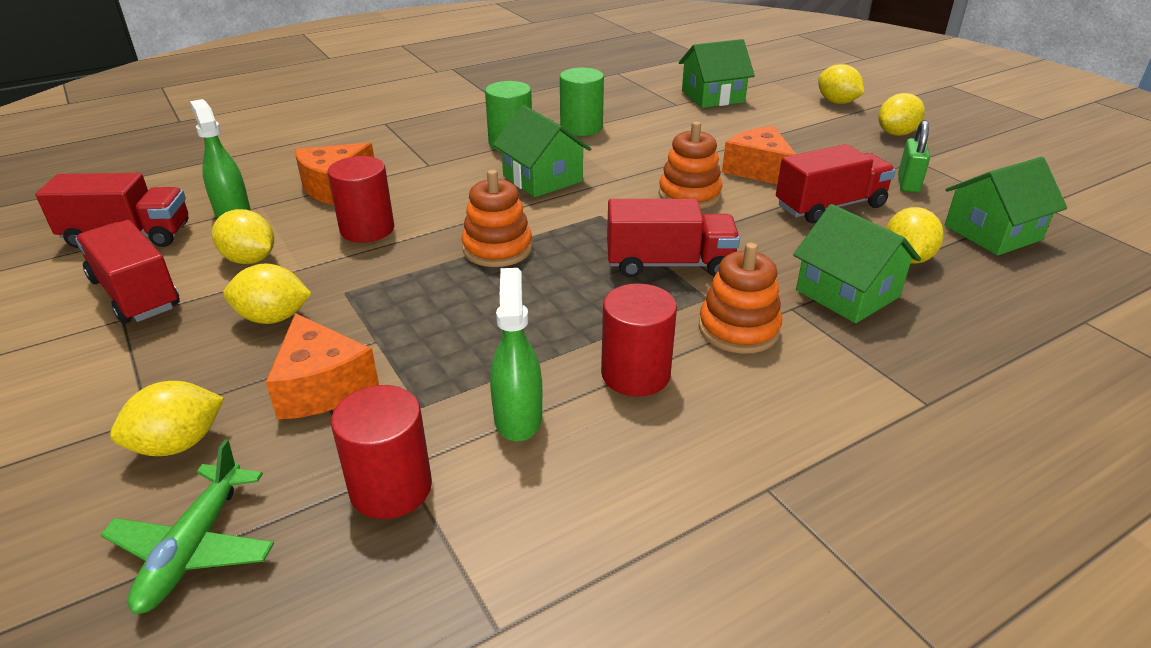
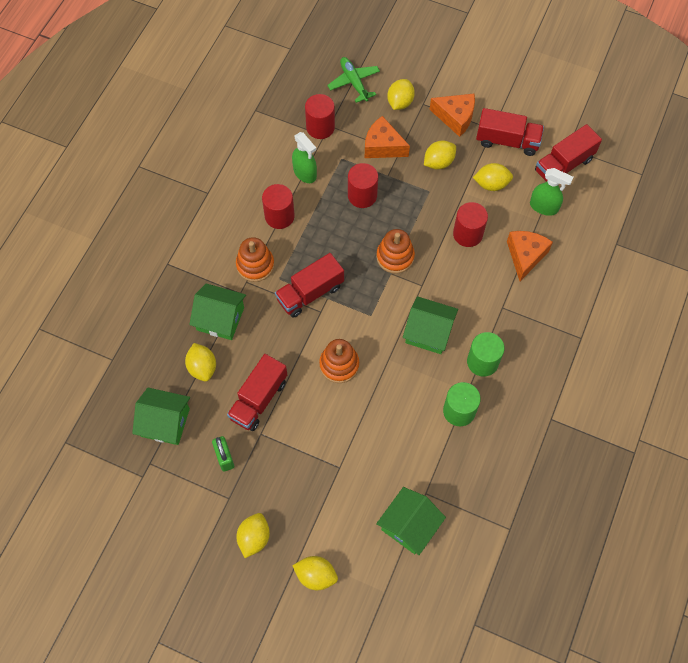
camera: 145 degrees right, 30 degrees up
orange cheese [722,126,796,184] -> orange cheese moved to [430,94,475,137]
green house [945,157,1067,256] -> green house turned 75 degrees clockwise [132,388,190,445]
none -> red cylinder [348,163,378,208]

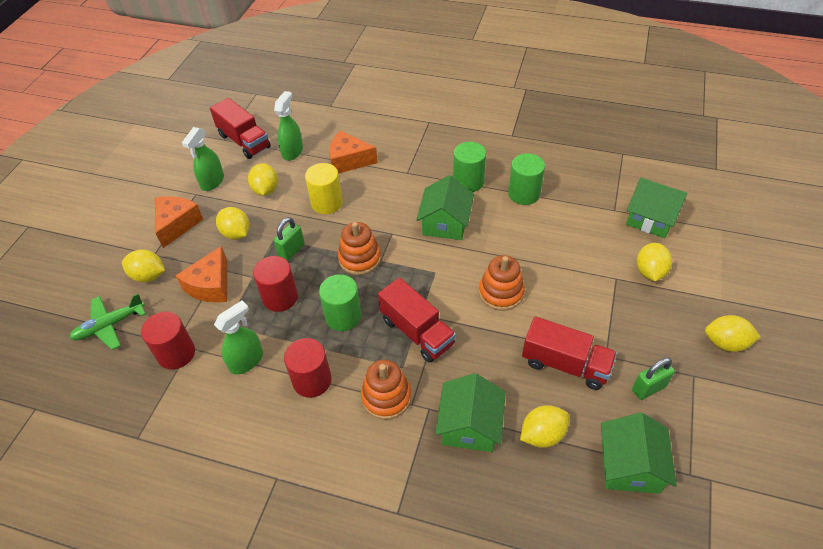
camera: 95 degrees left, 15 degrees down
yellow lemon [292,556,338,590] -> yellow lemon moved to [637,243,672,281]
red cylinder [453,202,488,247] -> yellow cylinder [305,163,343,214]
red truck [476,108,544,156] -> green spray bottle [182,127,224,191]
none -> green padlock [274,217,305,261]
none -> green cylinder [319,274,362,331]

